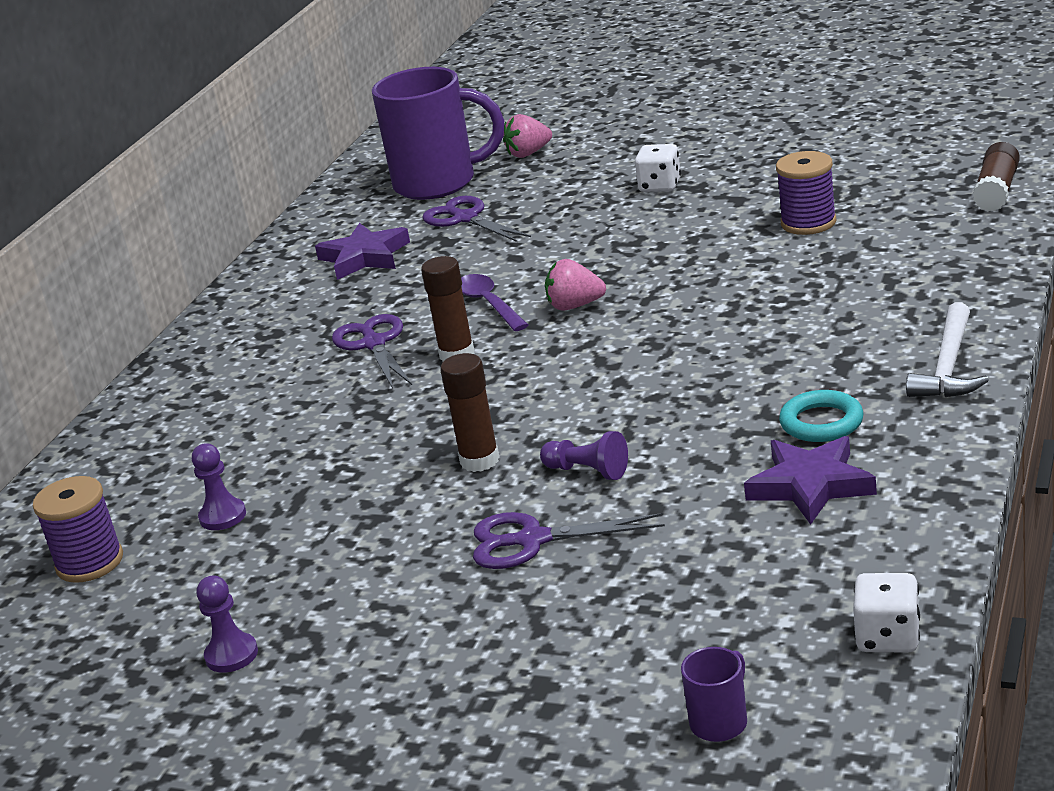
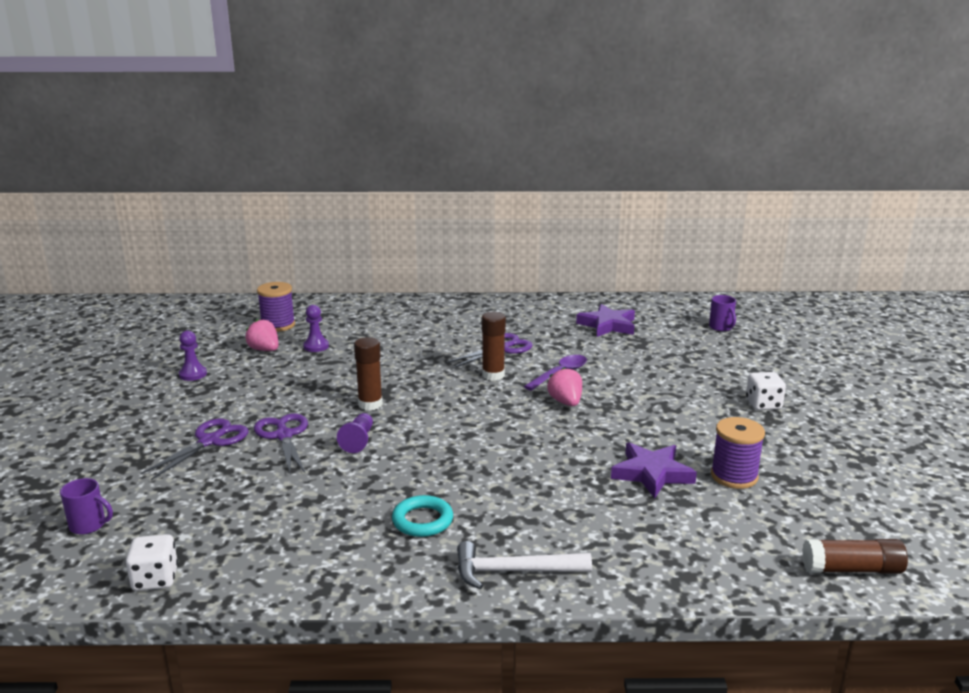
camera: 65 degrees right, 5 degrees down
purple mug [372,67,504,200] -> purple mug [709,295,736,331], size x0.40
purple scissors [422,196,531,242] -> purple scissors moved to [140,418,248,480]
pink strawberry [503,114,552,158] -> pink strawberry moved to [245,319,279,351]
purple star [744,436,877,525] -> purple star moved to [611,442,697,498]

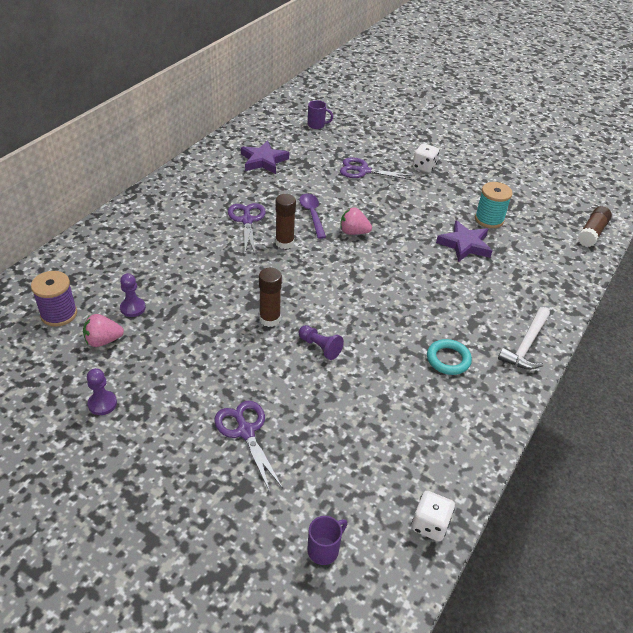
camera: 60 degrees left, 20 degrees up
purple scissors [254,413,308,473] -> purple scissors moved to [340,157,415,180]
purple spool [711,417,765,489] -> turquoise spool [475,182,513,228]

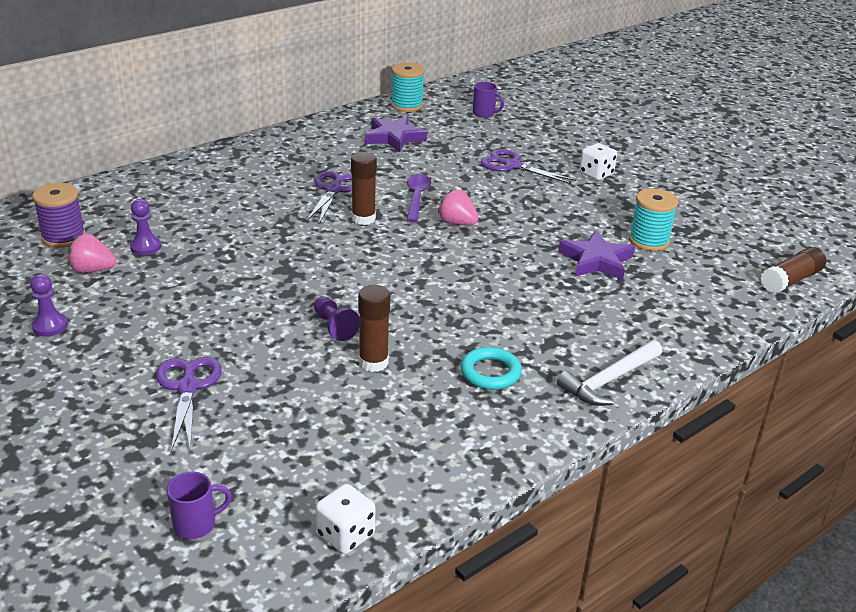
camera: 20 degrees right, 10 degrees down
brown glue stick [259,268,282,327] -> brown glue stick moved to [358,285,390,372]
none -> turquoise spool [391,62,425,112]

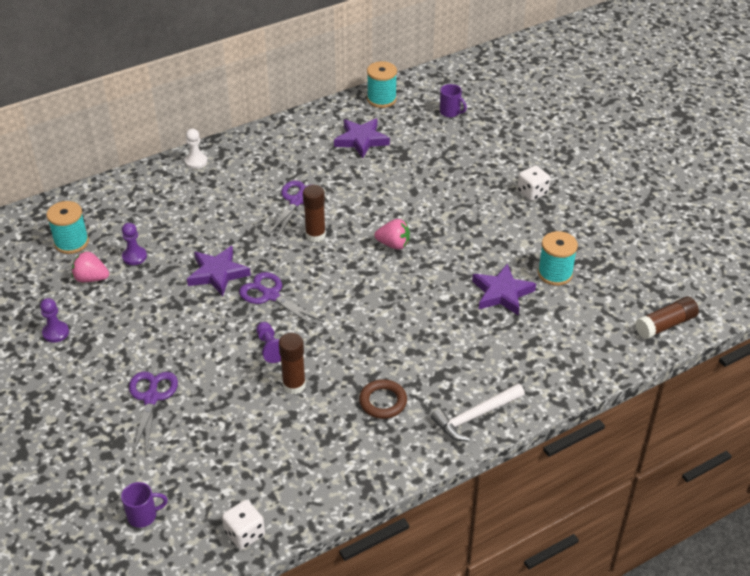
camera: 10 degrees right, 10 degrees up
purple spool [32,183,86,248] -> turquoise spool [47,201,89,254]
purple spoon [407,174,431,222] -> none
pink strawberry [438,190,479,225] -> pink strawberry turned 150 degrees clockwise [374,219,410,250]
turquoise ring [461,347,522,390] -> brown ring [359,379,407,419]
purple scissors [480,149,576,184] -> purple scissors moved to [239,272,324,328]
none -> white pawn [185,129,207,169]
none -> purple star [187,246,251,296]

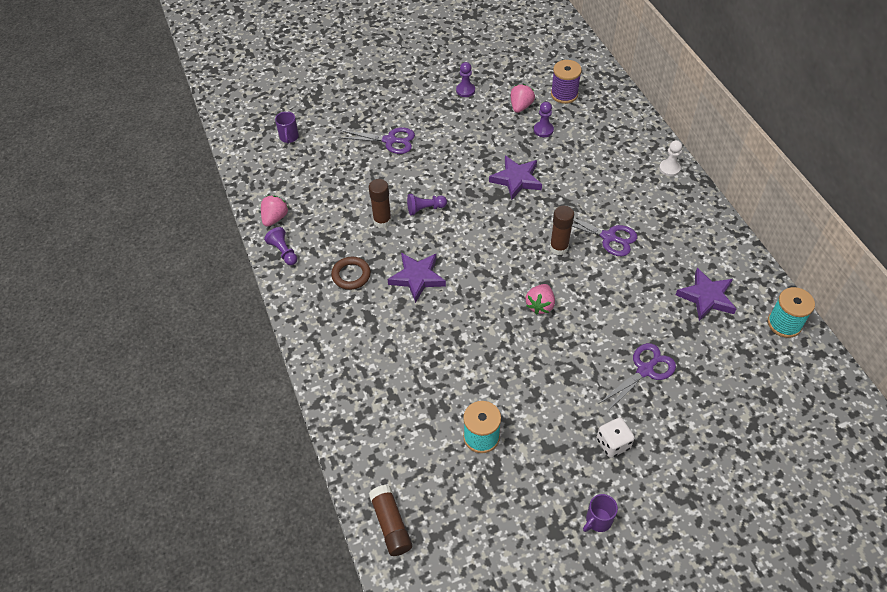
camera: 100 degrees right, 10 degrees up
turquoise spool [47,201,89,254] -> purple spool [551,60,582,104]
white dice [222,500,265,550] -> none
purple scissors [239,272,324,328] -> purple scissors moved to [598,343,676,412]
white hammer [431,383,525,441] -> none
purple mug [440,84,467,117] -> purple mug moved to [583,494,618,532]
purple star [472,263,536,316] -> purple star moved to [388,253,446,303]
none -> pink strawberry [261,196,288,227]
none -> purple pawn [264,227,297,265]

